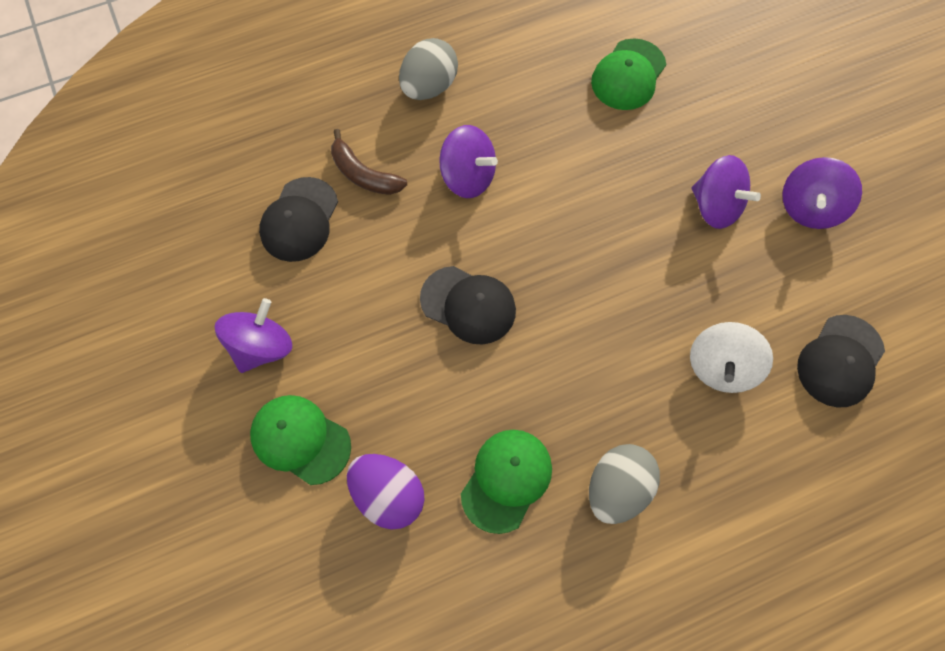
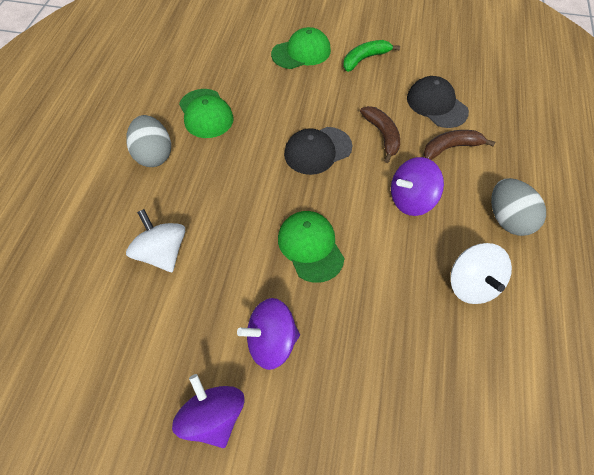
camera: 125 degrees right, 10 degrees down
purple spinning top [215,298,292,373] -> green banana [343,40,400,72]
purple egg [347,454,424,530] -> none
green cap [591,38,666,110] -> green cap moved to [278,211,345,283]
black cap [797,315,885,408] -> none
none -> brown banana [360,106,400,163]
none -> white spinning top [450,243,512,304]

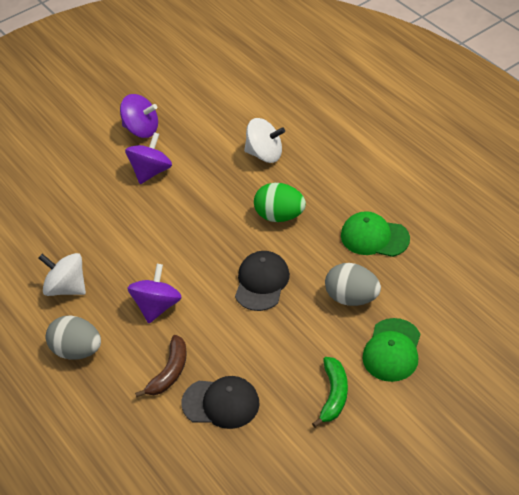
camera: 135 degrees right, 10 degrees down
grey egg [126,115,171,167] -> grey egg moved to [325,263,381,306]
green cap [278,211,345,283] -> none
brown banana [360,106,400,163] -> none
none -> green egg [254,183,306,222]

